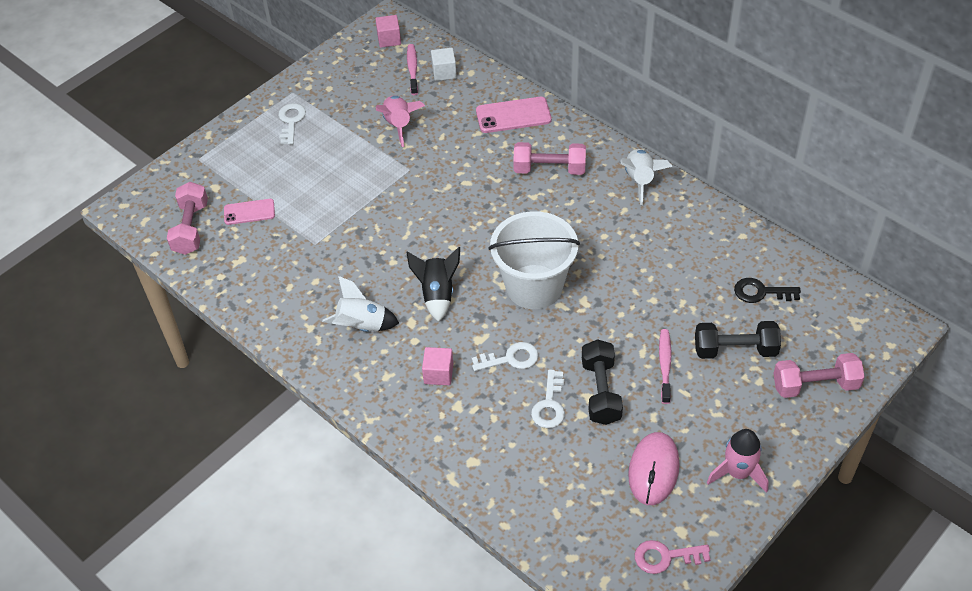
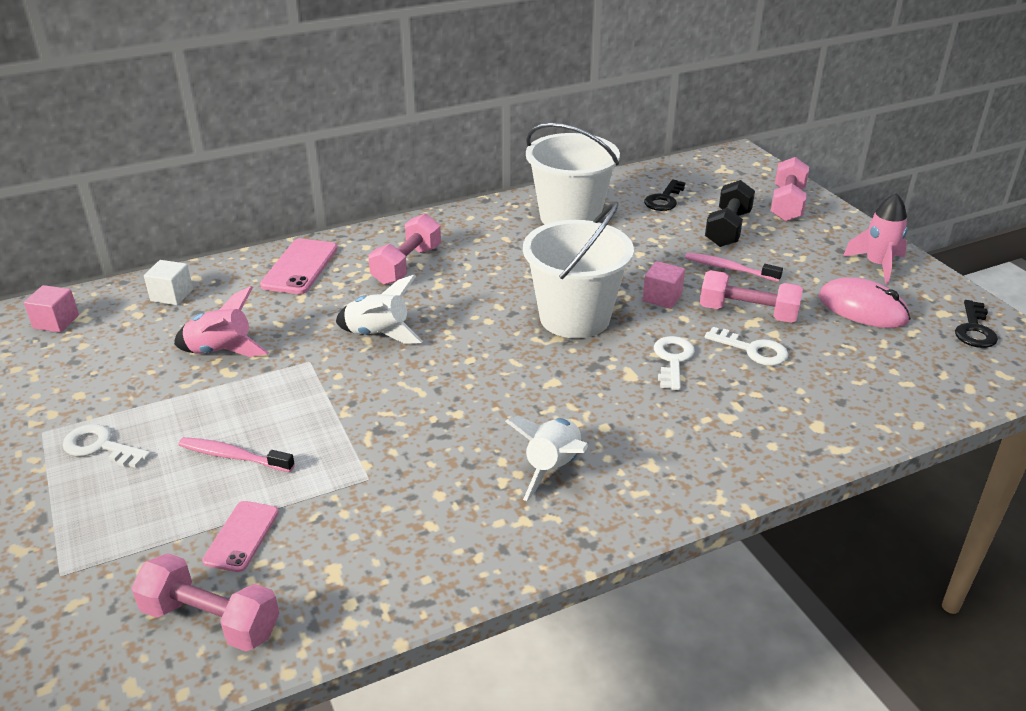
camera: 70 degrees left, 15 degrees down
black rocket [406,247,460,322] -> none
pink toothbrush [407,44,418,95] -> pink toothbrush moved to [178,437,295,472]
pink cube [422,347,453,385] -> pink cube moved to [643,261,685,309]
black dumbbell [582,339,623,425] -> pink dumbbell [700,270,803,323]
white rocket [621,149,672,205] -> white rocket moved to [336,274,423,344]
pink key [635,540,711,574] -> black key [955,300,998,348]
none -> white bucket [526,123,620,225]

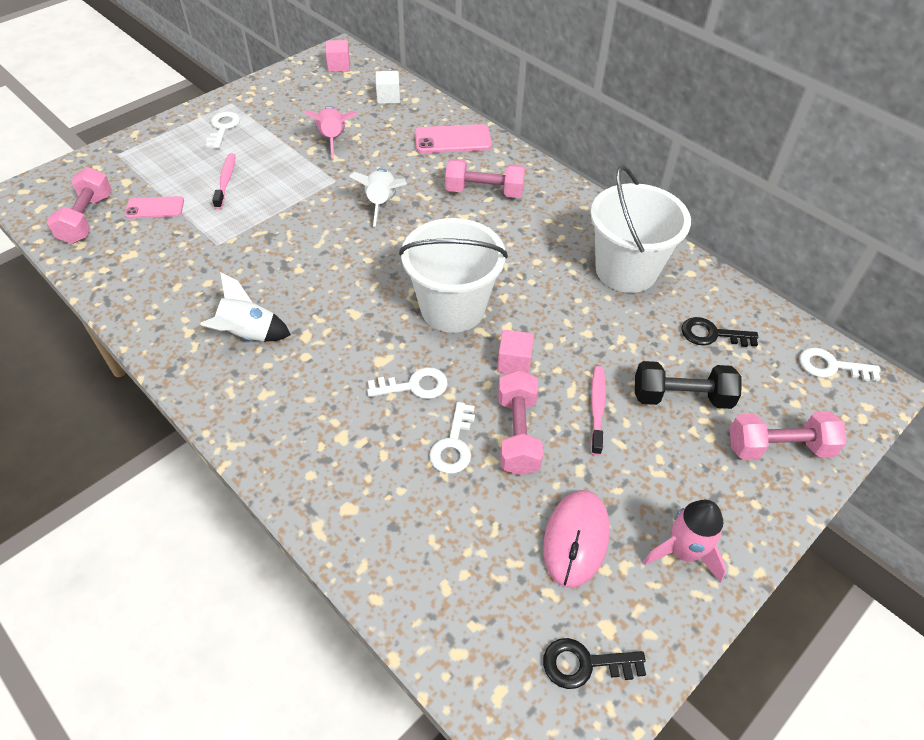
camera: 70 degrees right, 15 degrees up
none -> white key [799,347,880,381]

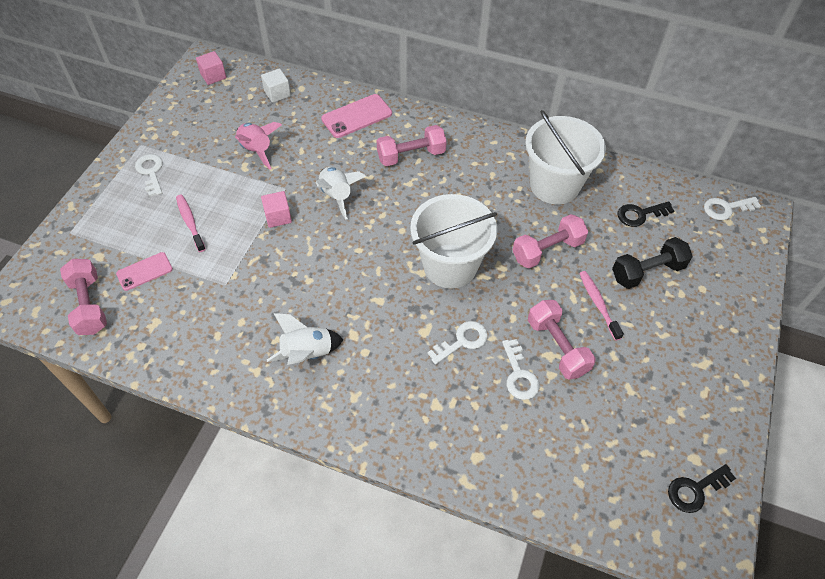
camera: 25 degrees left, 5 degrees up
pink cube [497,330,534,374] -> pink cube moved to [261,191,292,228]
pink mouse [543,490,610,588] -> none
pink rocket [643,500,727,583] -> none
pink dumbbell [730,411,847,460] -> pink dumbbell moved to [513,214,588,268]

